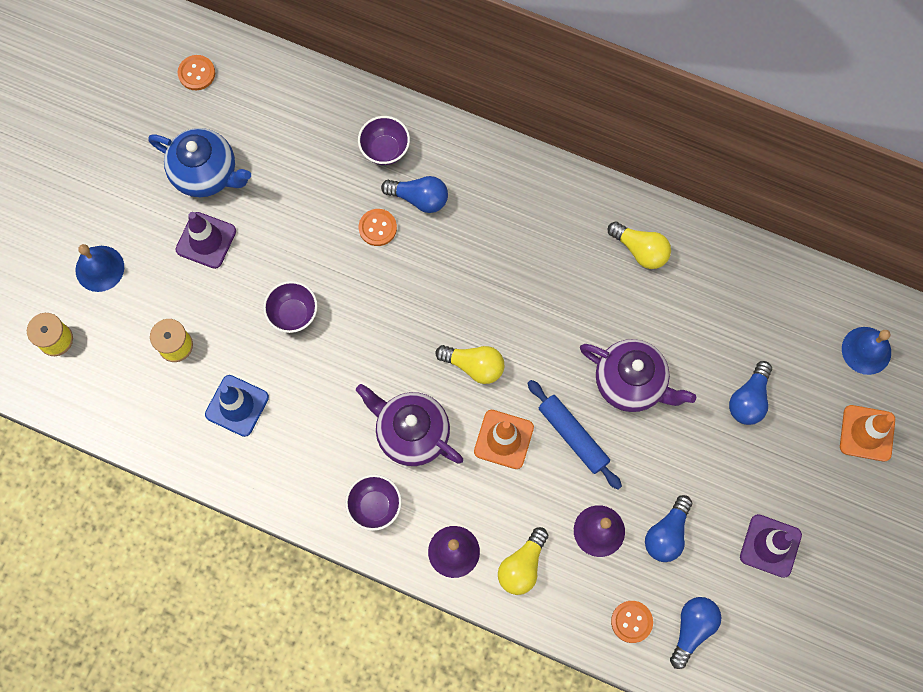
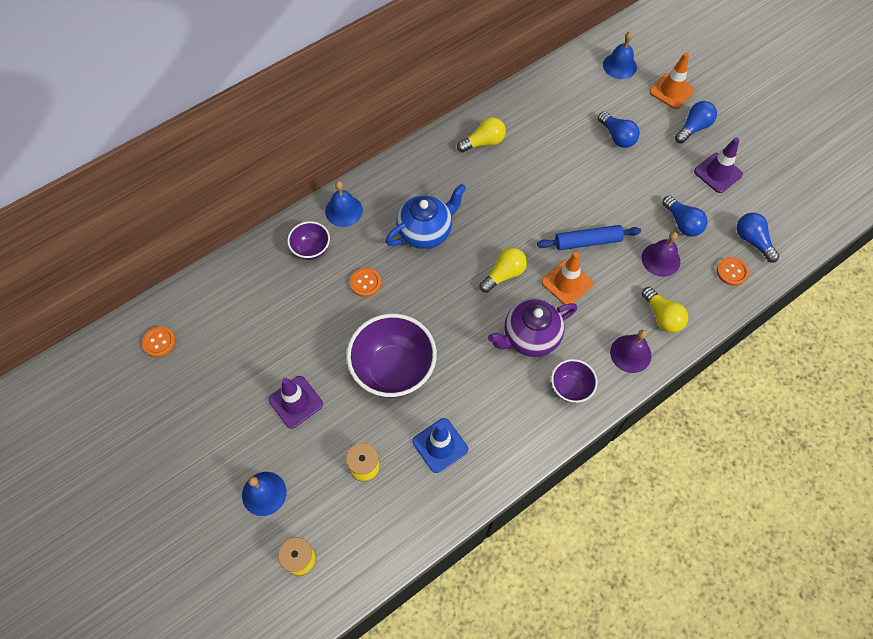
camera: 60 degrees left, 10 degrees down
blue teapot [148,128,251,197] -> blue teapot moved to [386,184,466,249]
purple bowl [263,281,318,333] -> purple bowl [346,314,437,398], size x1.92
blue light bulb [381,176,448,213] -> blue light bulb moved to [675,101,717,143]
purple teapot [580,339,696,412] -> none
none -> blue bell [325,181,363,227]

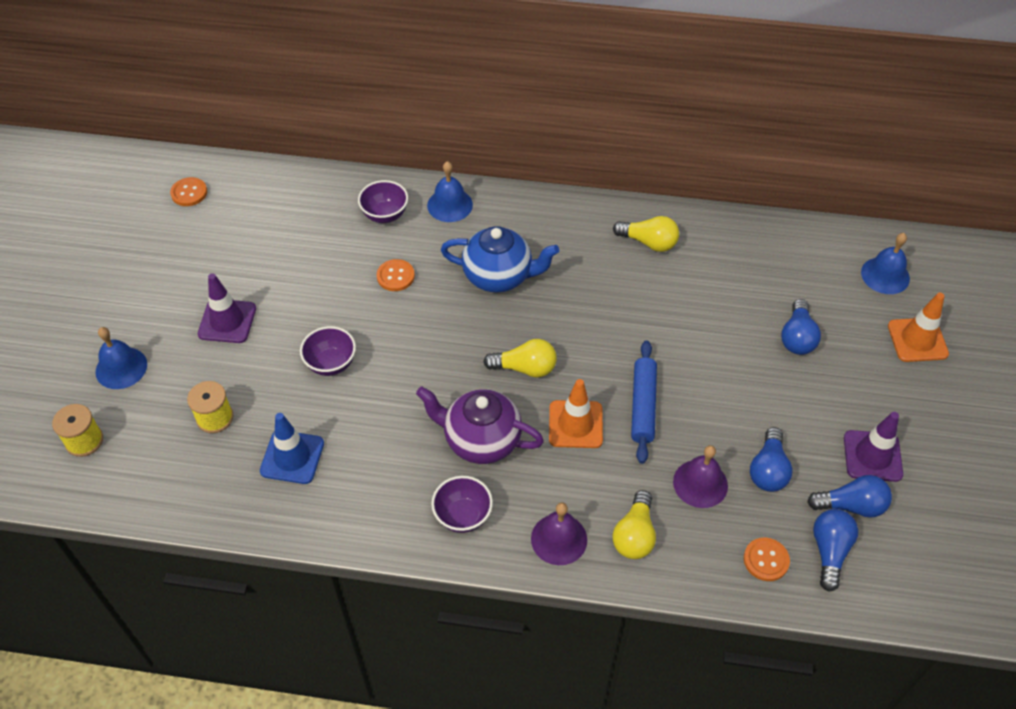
camera: 45 degrees right, 10 degrees down
purple bowl [346,314,437,398] -> purple bowl [300,326,356,376], size x0.52
blue rolling pin [537,225,641,250] -> blue rolling pin turned 60 degrees clockwise [631,340,657,464]
blue light bulb [675,101,717,143] -> blue light bulb moved to [807,475,892,518]

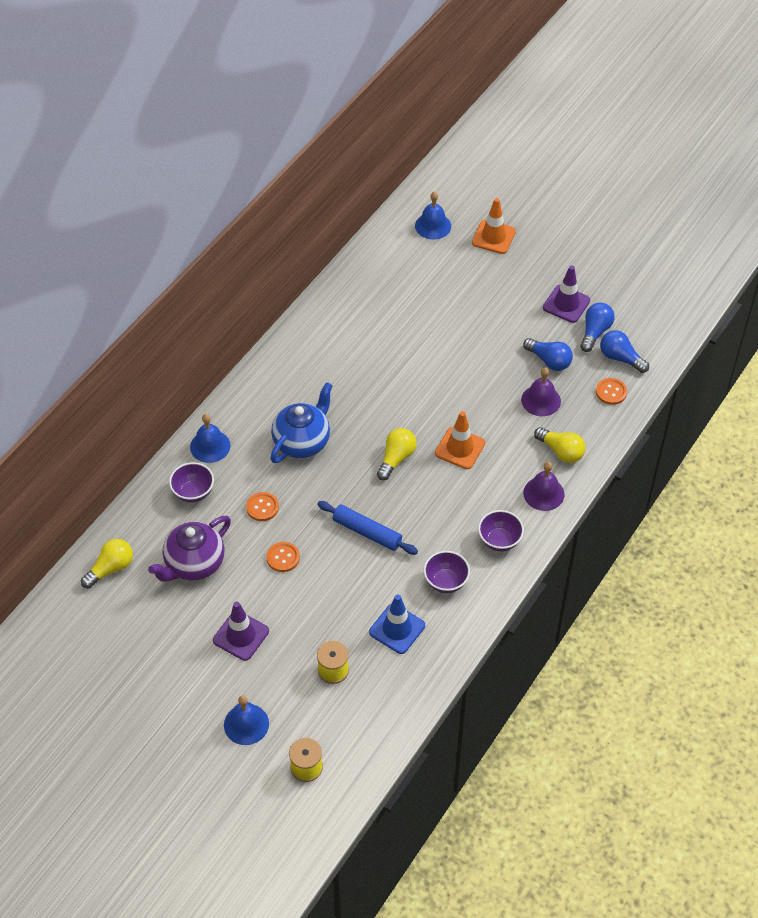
camera: 65 degrees left, 0 degrees up
orange button [170,177,207,206] -> orange button moved to [266,542,300,572]
purple bowl [300,326,356,376] -> purple bowl moved to [423,551,470,593]
purple teapot [416,387,544,464] -> purple teapot moved to [148,516,231,581]
yellow light bulb [613,216,679,252] -> yellow light bulb moved to [81,539,133,589]
blue rolling pin [631,340,657,464] -> blue rolling pin moved to [317,501,418,555]
blue light bulb [781,299,821,355] -> none

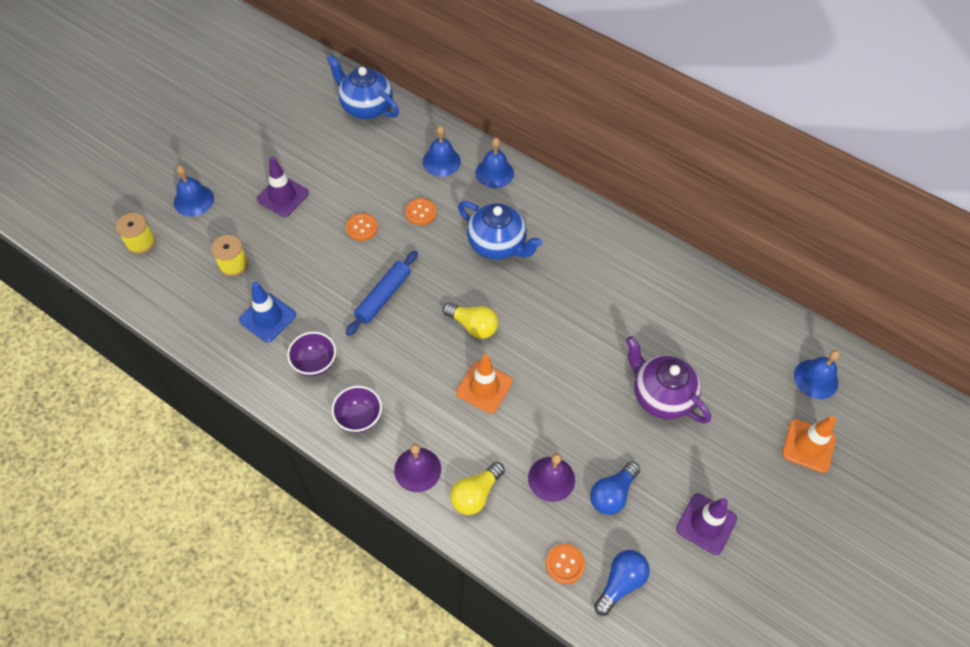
camera: 90 degrees right, 5 degrees up
yellow light bulb [81,539,133,589] -> blue teapot [327,54,399,120]
purple teapot [148,516,231,581] -> purple teapot moved to [626,336,711,423]
purple bowl [169,462,214,503] -> blue bell [423,126,461,177]
blue light bulb [580,303,615,352] -> none

